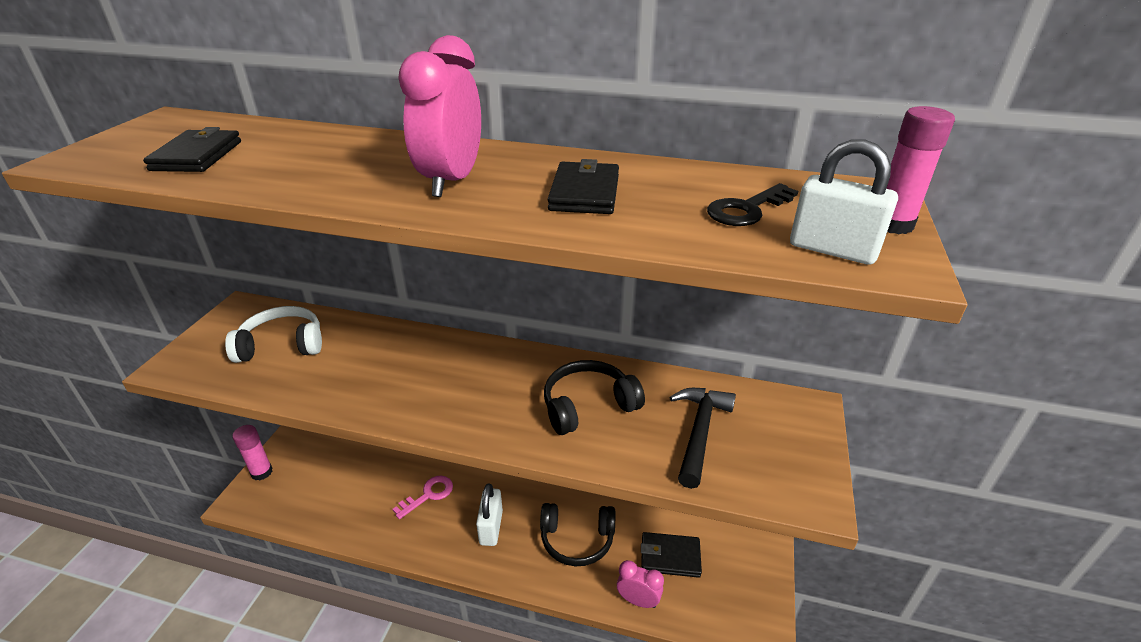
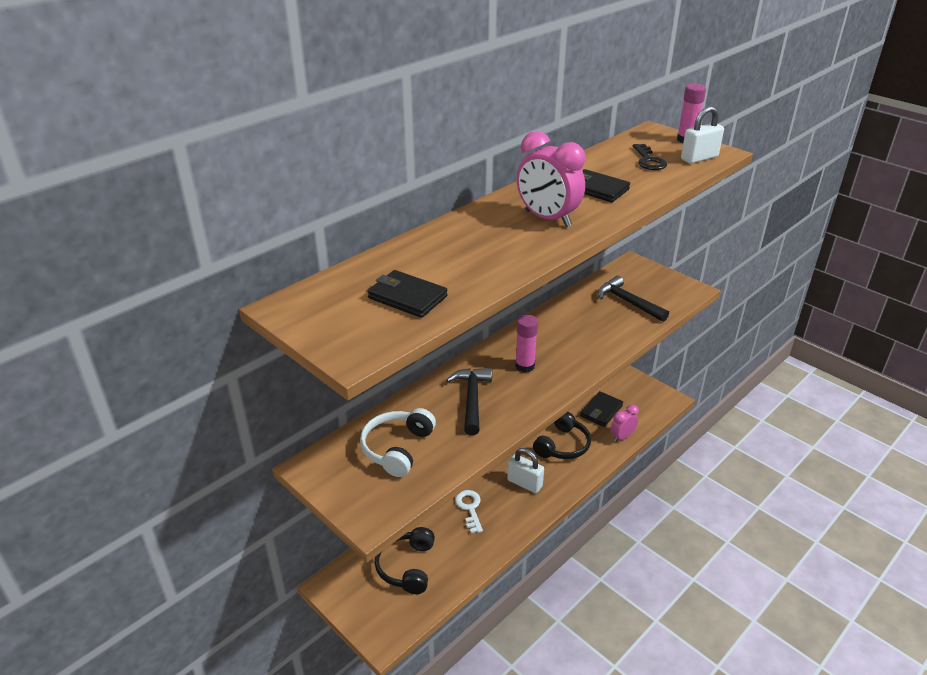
camera: 60 degrees left, 0 degrees up
pink glue stick [232,425,273,481] -> pink glue stick moved to [515,315,538,372]
pink key [392,476,453,519] -> white key [455,490,483,533]
black headphones [544,360,645,435] -> black headphones moved to [374,527,435,594]
none -> black hammer [446,368,492,436]

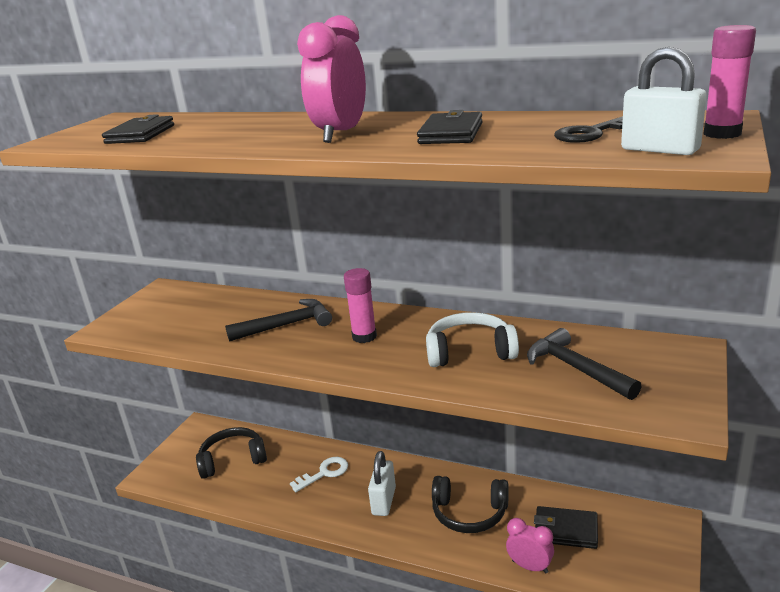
camera: 70 degrees right, 10 degrees down
white headphones [360,408,436,477] -> white headphones moved to [426,312,519,367]
black hammer [598,275,669,322] -> black hammer turned 60 degrees counterclockwise [527,328,642,400]

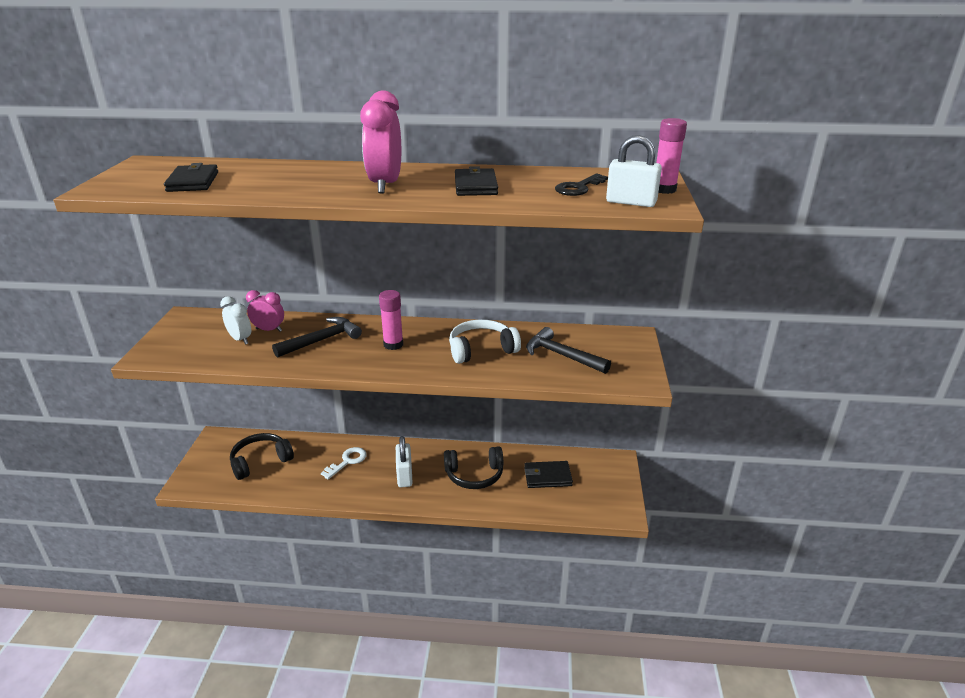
camera: 20 degrees left, 5 degrees up
pink clock [506,518,554,573] -> pink clock moved to [246,290,284,332]
none -> white clock [220,296,251,345]

